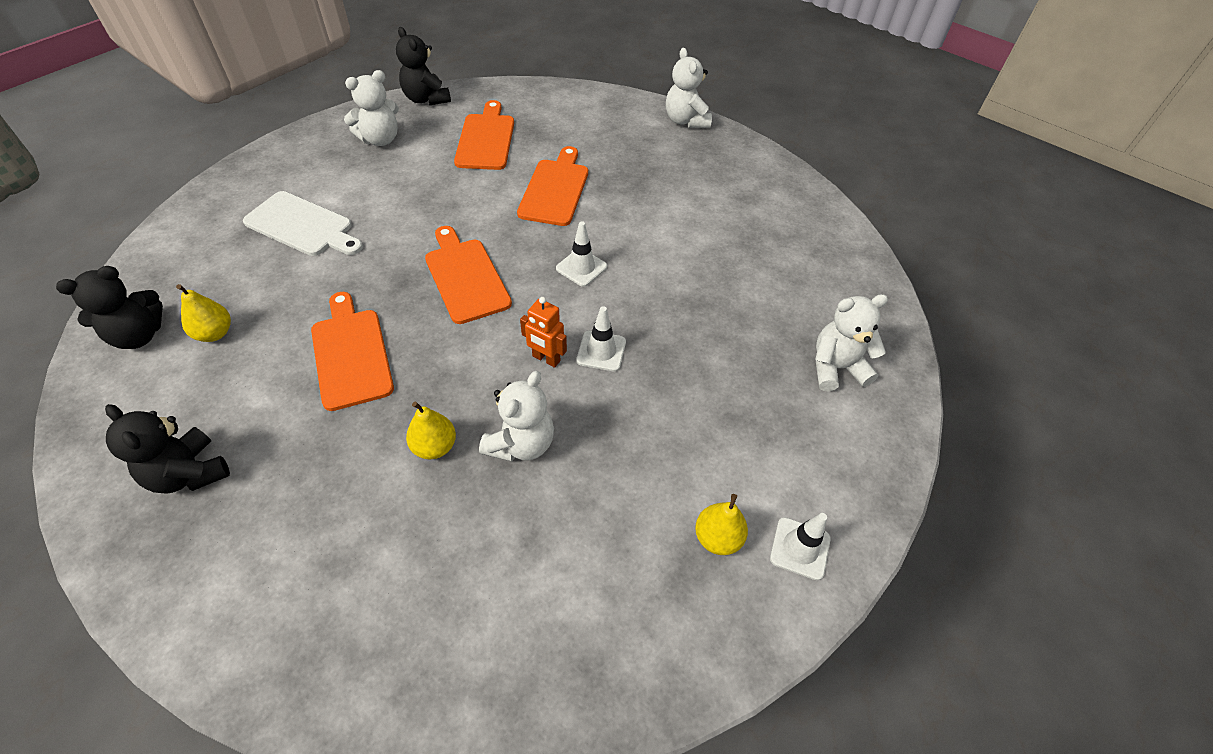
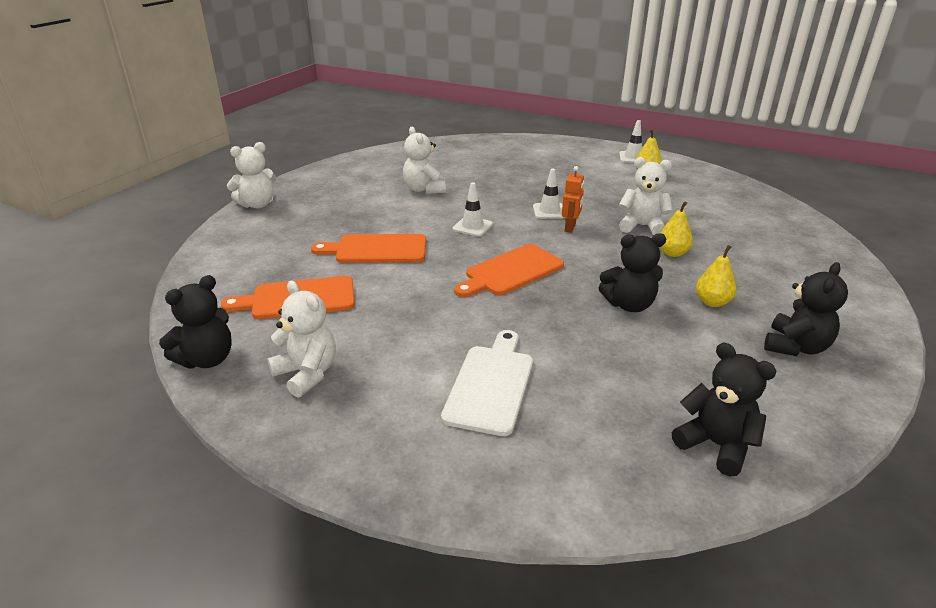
camera: 100 degrees left, 20 degrees down
yellow pear [176,284,231,342] -> yellow pear moved to [696,245,736,307]
orange cutting board [311,292,394,411] -> black teddy bear [598,233,666,312]
white teddy bear [815,294,888,392] -> white teddy bear moved to [403,127,446,194]

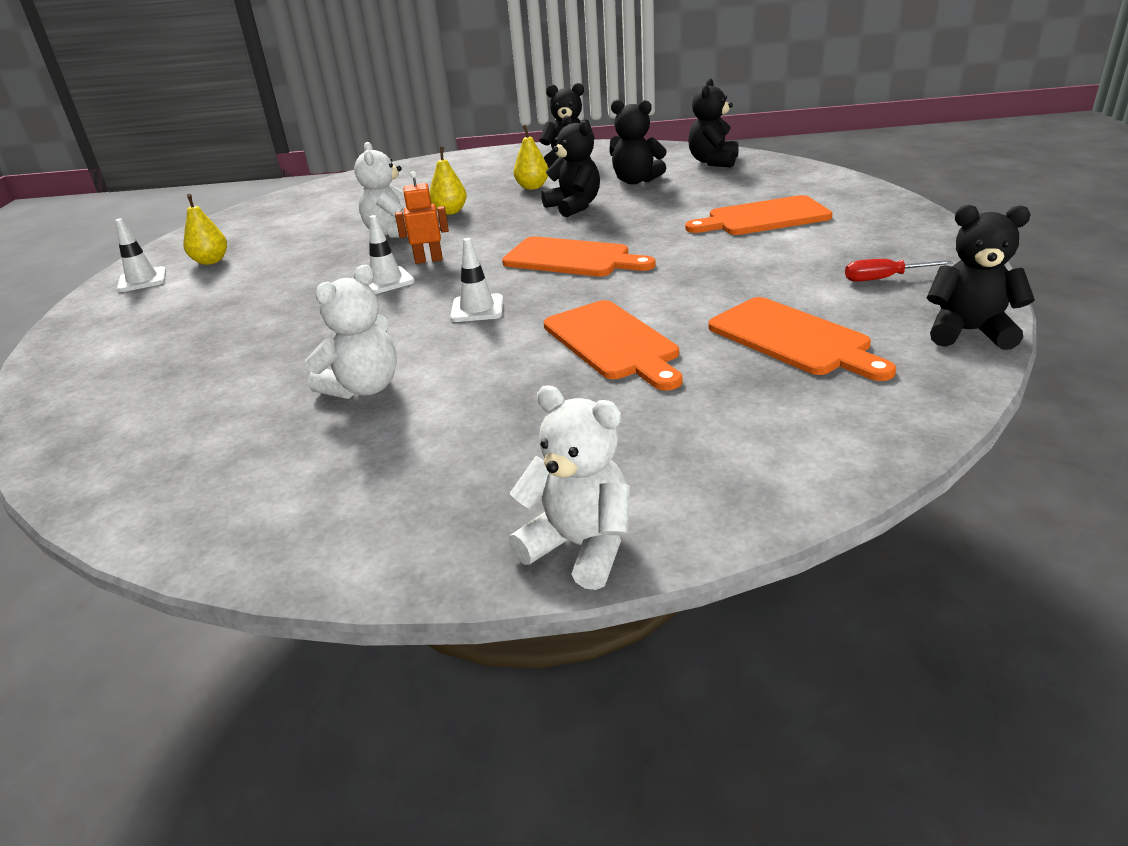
camera: 115 degrees left, 0 degrees up
white teddy bear [267,281,336,398] -> red screwdriver [845,259,953,282]
white cutting board [441,330,533,436] -> orange cutting board [685,195,833,235]
none -> black teddy bear [610,100,667,184]

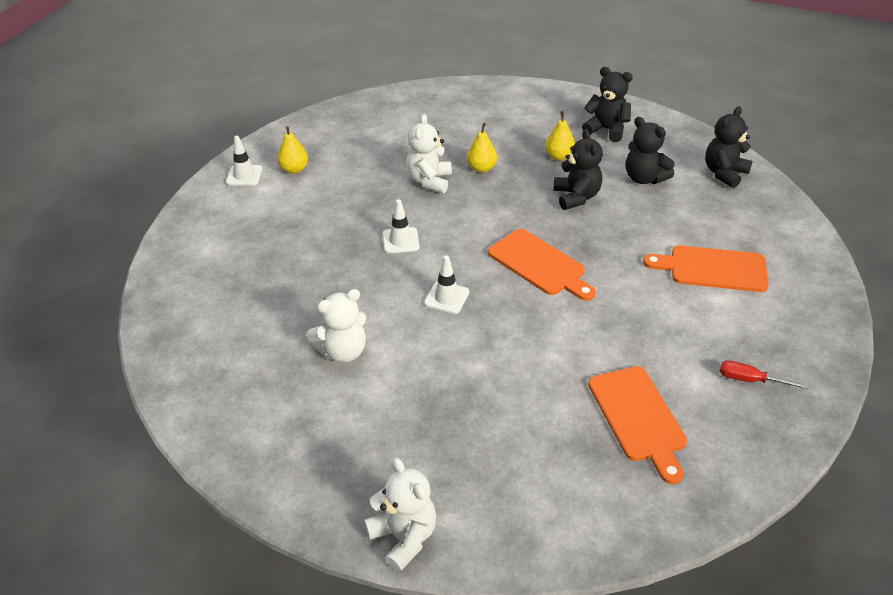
camera: 20 degrees right, 10 degrees up
orange robot [395,171,449,264] -> none
orange cutting board [543,300,683,391] -> none
black teddy bear [927,205,1035,350] -> none

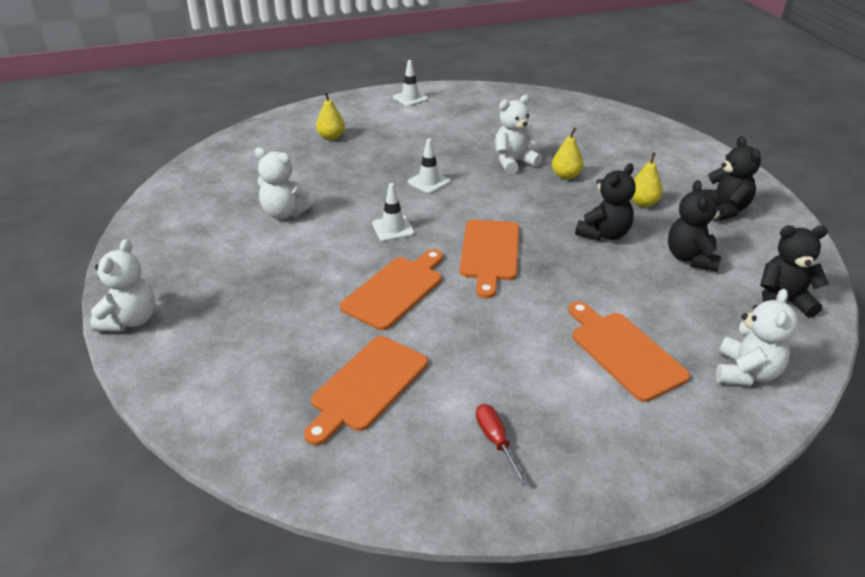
camera: 50 degrees right, 5 degrees down
yellow pear [277,126,308,174] -> yellow pear moved to [316,92,345,140]
none -> orange cutting board [340,249,443,330]
none -> white teddy bear [716,289,798,386]

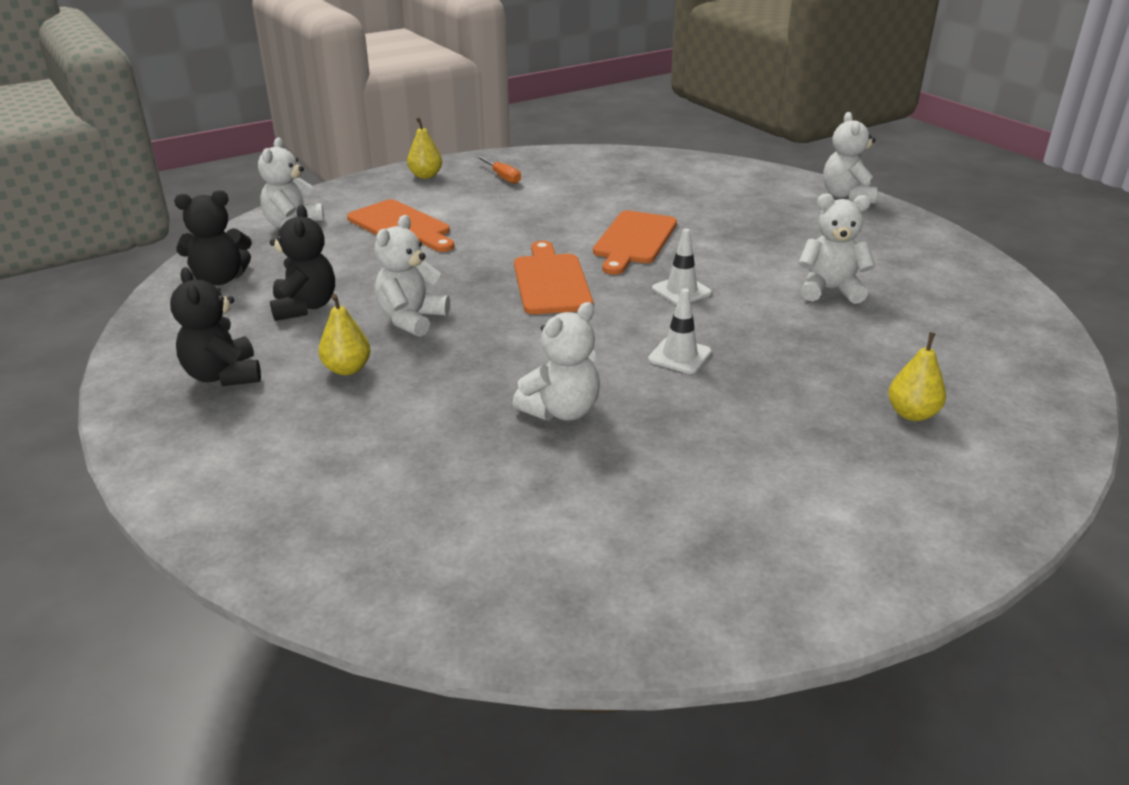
camera: 165 degrees right, 5 degrees down
orange cutting board [304,336,428,445] -> none
white traffic cone [393,60,428,106] -> none
red screwdriver [476,404,528,485] -> orange screwdriver [476,156,521,184]
yellow pear [552,128,583,180] -> yellow pear moved to [407,117,442,179]
black teddy bear [575,163,636,241] -> white teddy bear [375,215,450,337]

